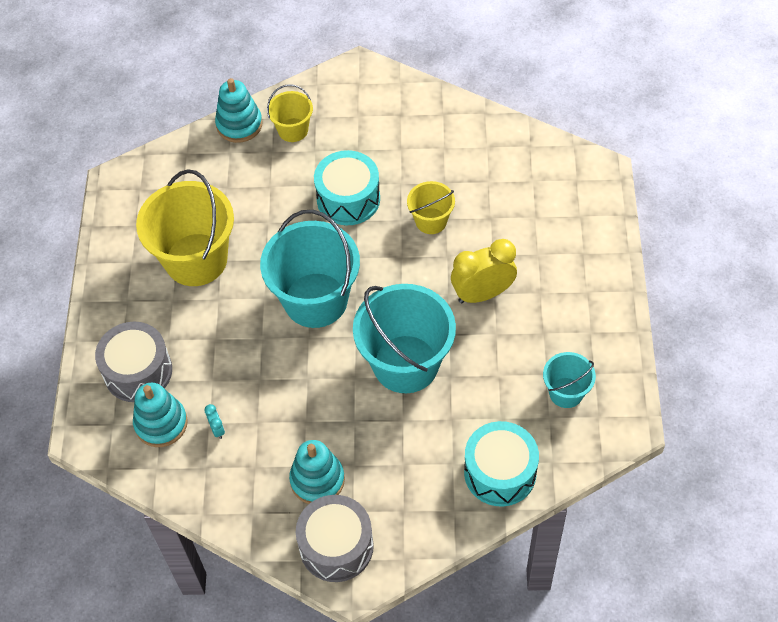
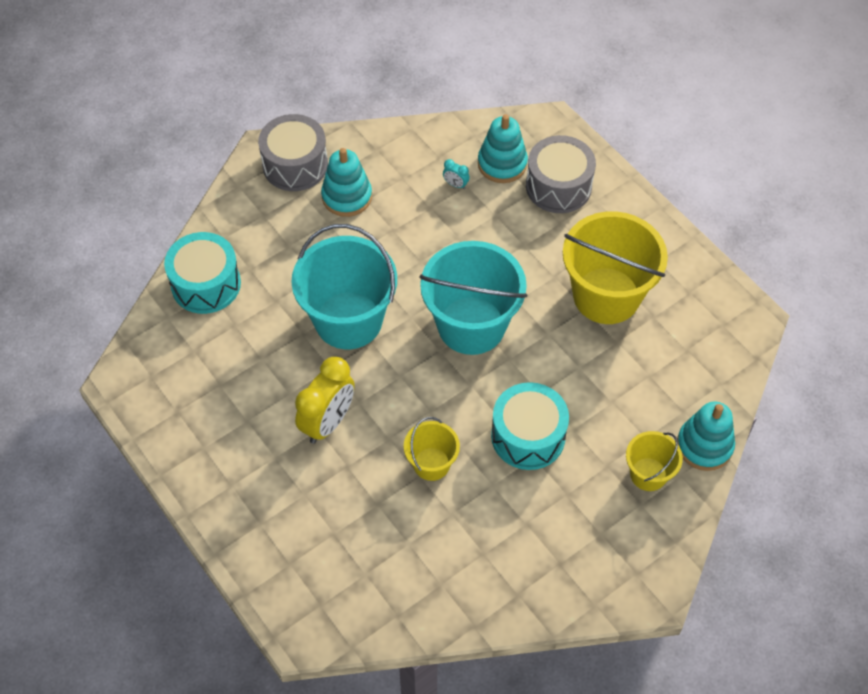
camera: 140 degrees right, 0 degrees up
turquoise bucket [543,352,596,408] -> none

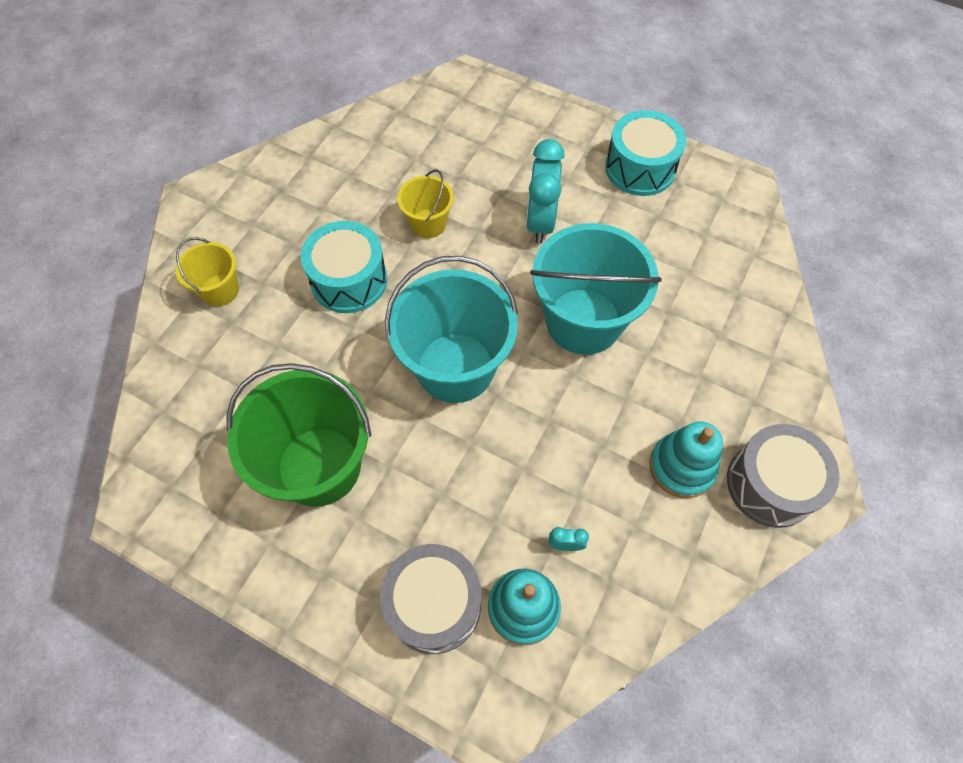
camera: 155 degrees right, 5 degrees up
turquoise drum [164,232,241,314] -> turquoise drum moved to [605,110,686,196]
yellow clock [295,357,355,444] -> turquoise clock [526,139,565,244]
yellow bucket [563,211,668,324] -> green bucket [226,363,371,507]
turquoise stacking toy [677,402,735,471] -> none

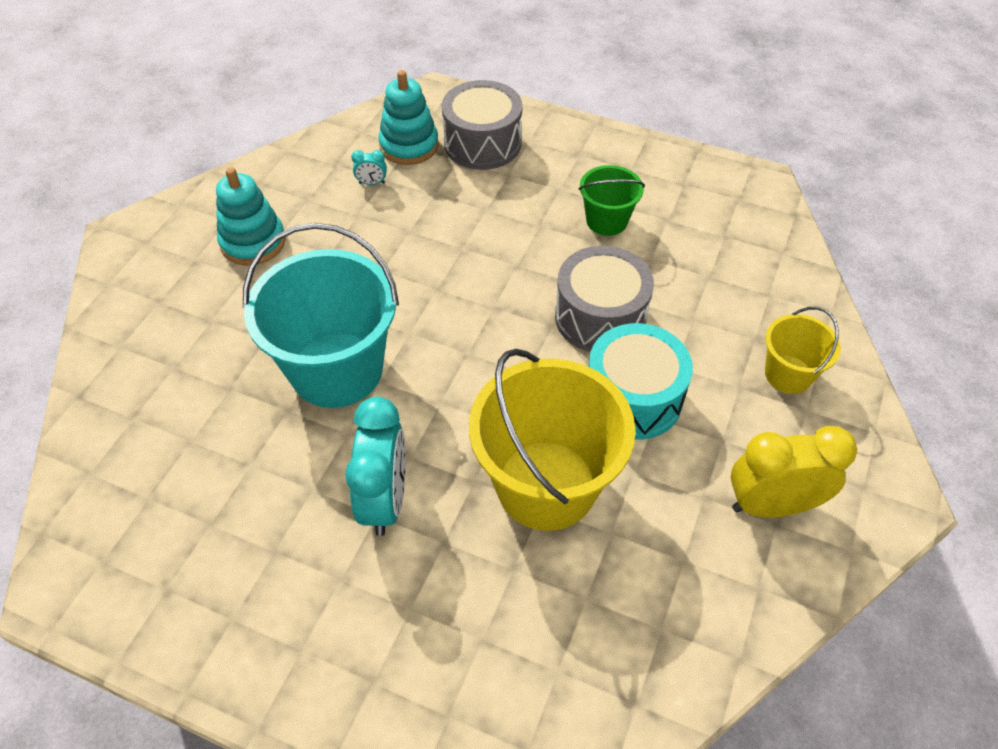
camera: 175 degrees right, 10 degrees down
green bucket [226,363,371,507] -> green bucket [579,165,645,236], size x0.51
turquoise bucket [385,256,518,403] -> none
yellow bucket [397,169,454,238] -> yellow bucket [469,349,636,531], size x1.96
turquoise drum [605,110,686,196] -> none
grey drum [727,424,840,528] -> grey drum moved to [555,246,654,352]
none -> yellow clock [731,426,857,518]

